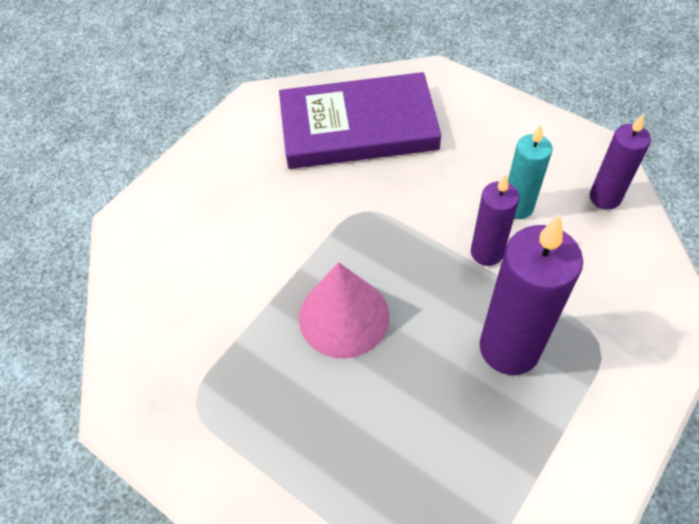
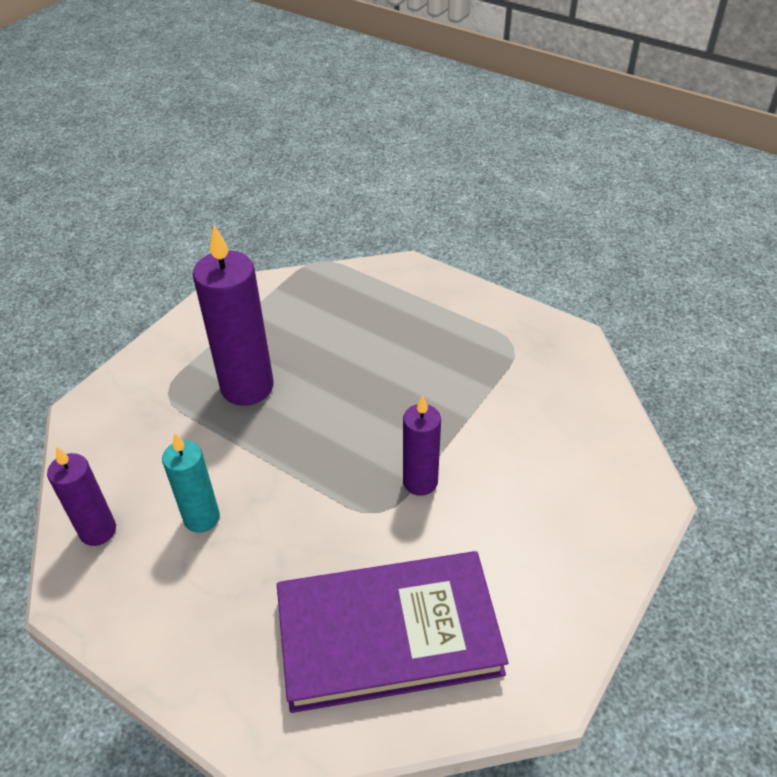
camera: 175 degrees right, 10 degrees down
pink cone [299,262,389,358] -> none
purple candle [471,174,519,266] -> purple candle moved to [403,395,441,496]

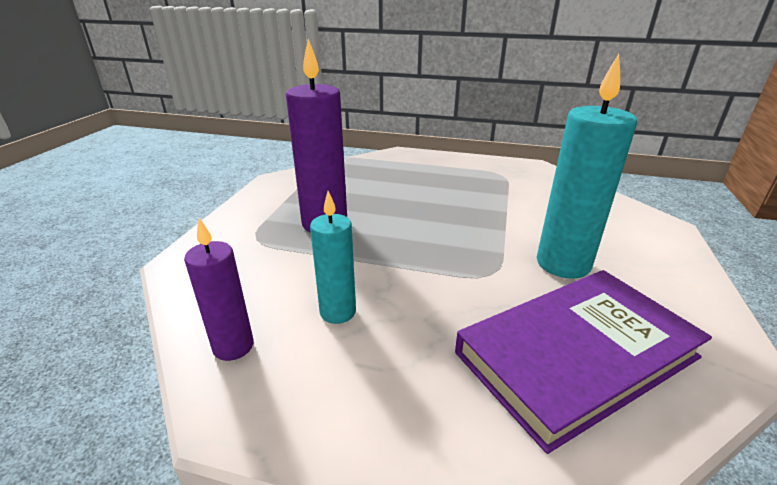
camera: 20 degrees left, 15 degrees down
purple candle [403,395,441,496] -> none
none -> turquoise candle [537,54,637,279]

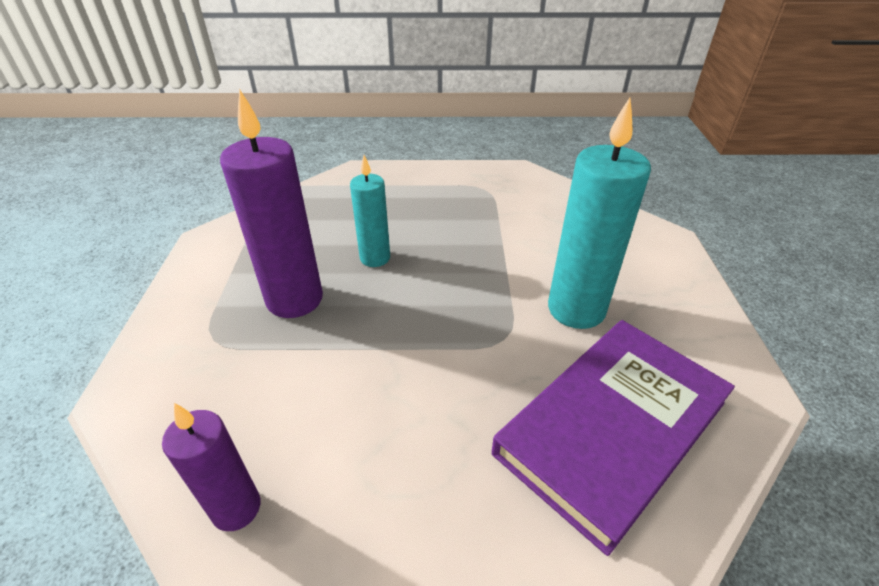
camera: 15 degrees left, 10 degrees up
turquoise candle [310,191,356,324] -> turquoise candle moved to [350,155,390,267]

